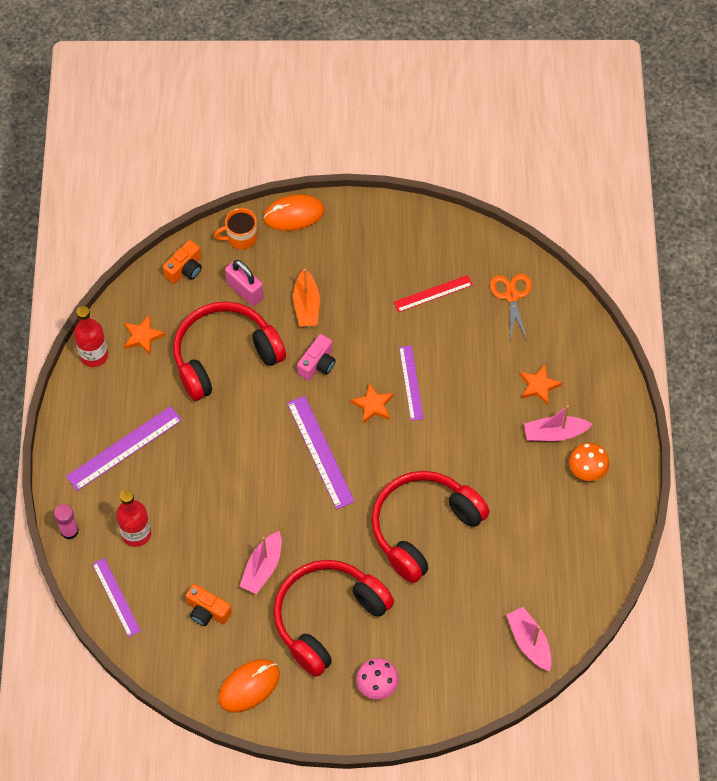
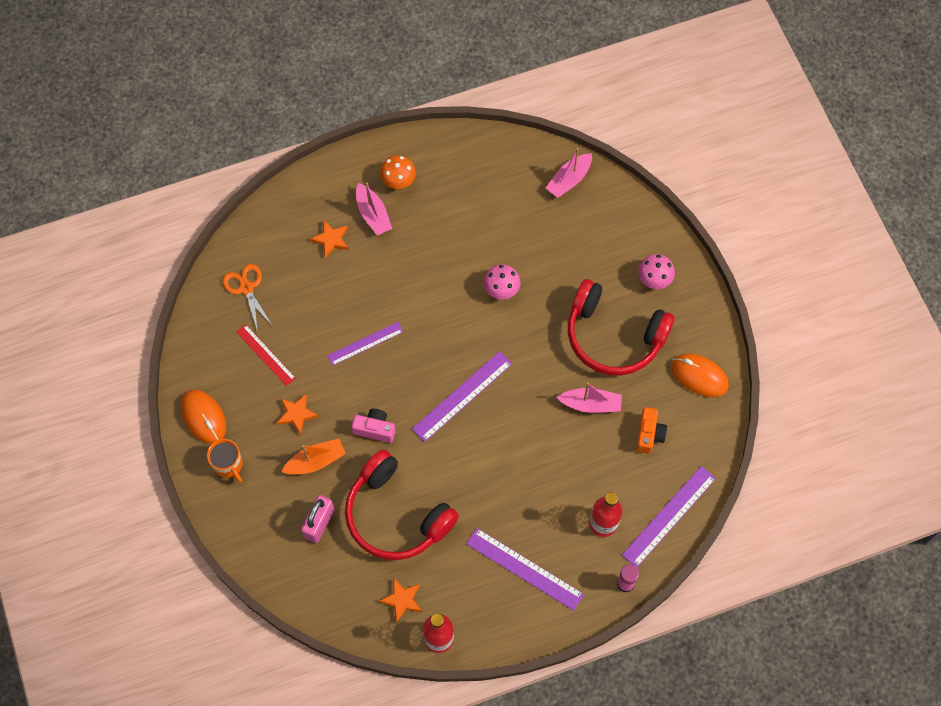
camera: 110 degrees left, 5 degrees up
purple ruler [92,558,141,637] -> purple ruler [622,466,716,567], size x1.51
orange camera [163,240,202,284] -> none
orange mug [214,208,257,250] -> orange mug moved to [207,439,242,483]
orange mouse [263,194,324,231] -> orange mouse moved to [181,390,226,444]
orange star [351,383,394,424] -> orange star moved to [277,394,319,435]
red headphones [371,471,490,583] -> pink mushroom [483,264,521,300]
orange scissors [490,274,532,342] -> orange scissors turned 90 degrees clockwise [223,264,272,332]

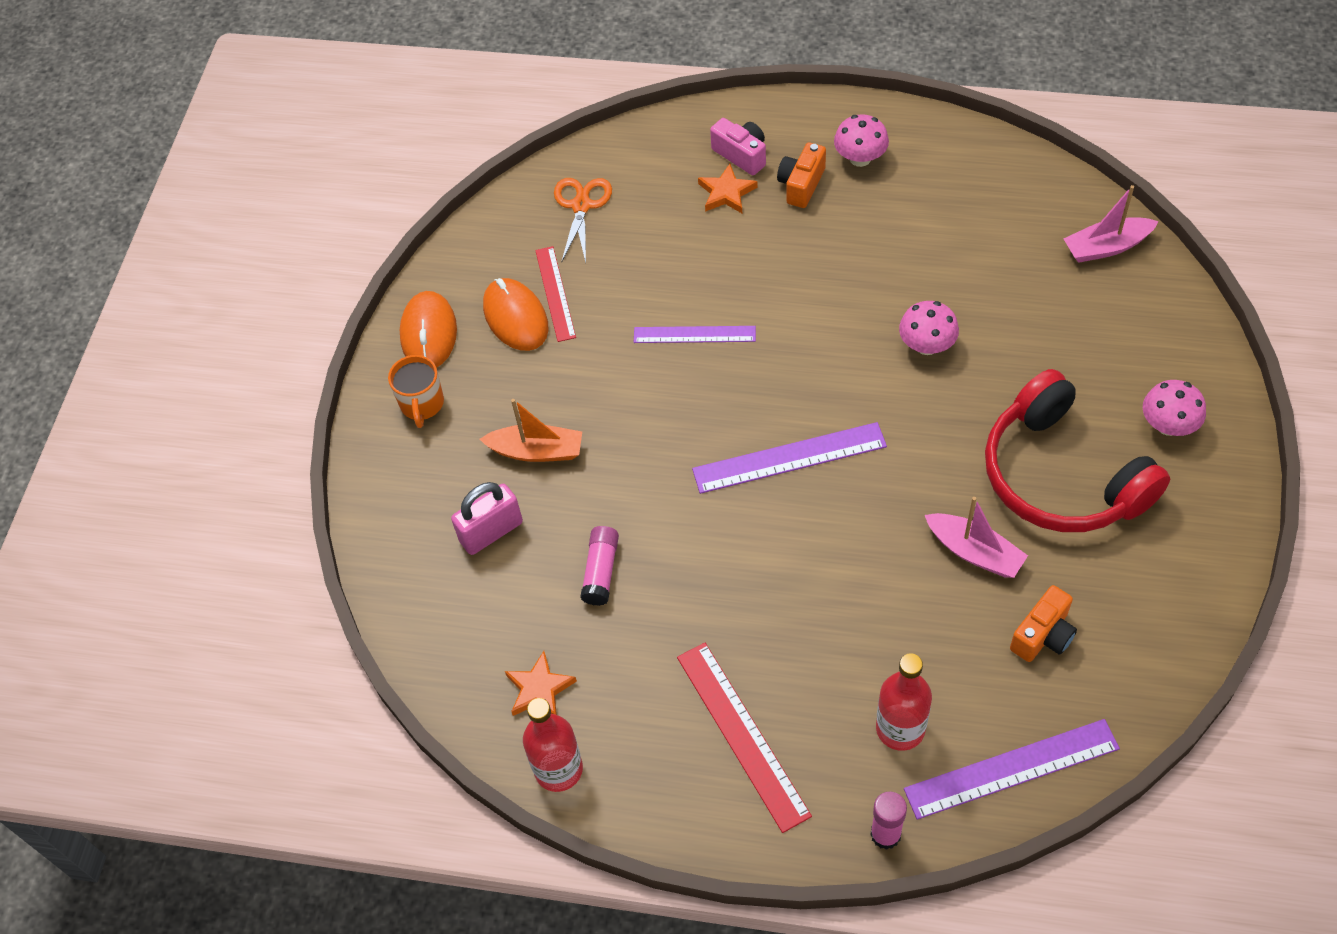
camera: 35 degrees right, 10 degrees down
orange star [277,394,319,435] -> none
red headphones [345,450,459,560] -> pink glue stick [580,526,619,606]
pink camera [351,409,395,443] -> pink camera moved to [710,118,766,175]
pink boat [356,183,392,235] -> orange camera [777,142,826,208]
orange mushroom [380,155,416,189] -> pink mushroom [834,114,889,167]
purple ruler [467,528,584,611] -> red ruler [677,643,812,833]
orange mouse [671,353,729,397] -> orange mouse moved to [483,278,548,351]

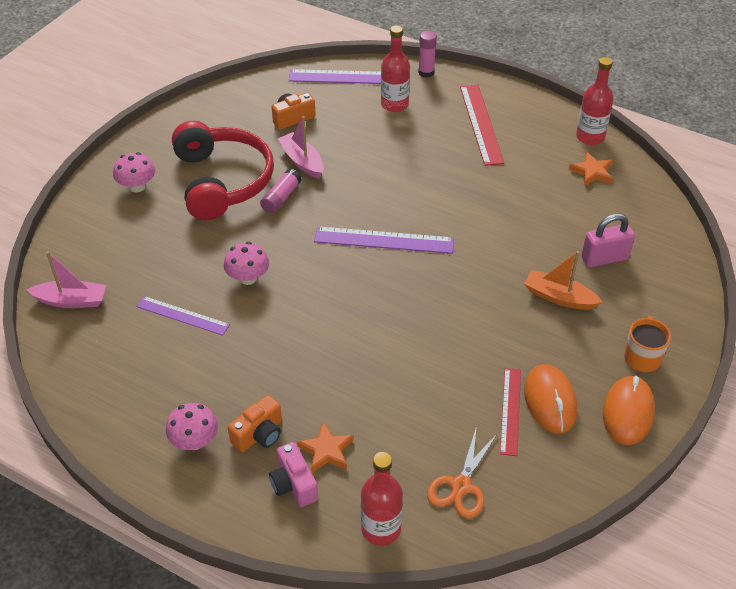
camera: 165 degrees left, 10 degrees down
pink glue stick [580,526,619,606] -> pink glue stick moved to [260,169,302,214]
purple ruler [634,326,756,343] -> purple ruler moved to [136,296,230,336]
none -> red bottle [361,452,403,546]

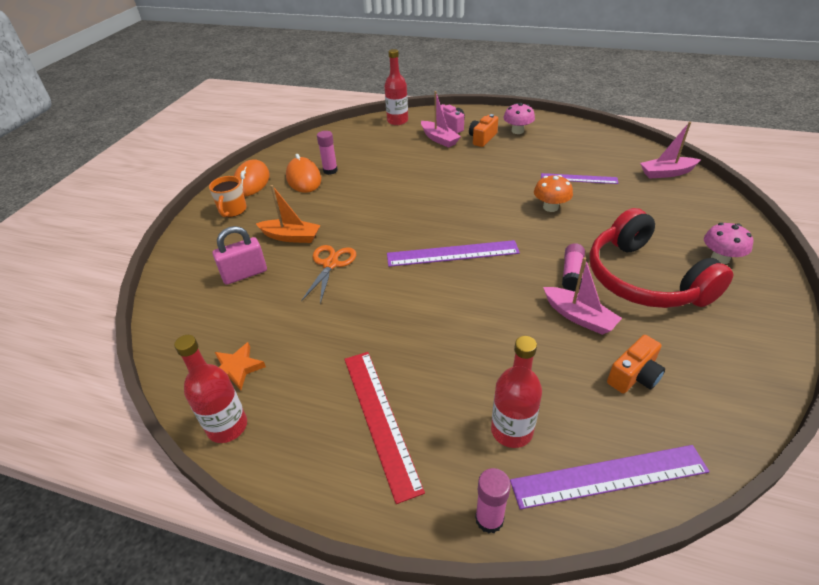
camera: 170 degrees right, 5 degrees down
pink mushroom [224,242,269,285] -> orange mushroom [534,175,573,212]
orange star [297,422,354,473] -> pink boat [421,91,461,148]
orange scissors [427,426,498,518] -> orange scissors moved to [301,245,356,304]
red ruler [500,368,521,456] -> pink glue stick [317,131,338,175]

